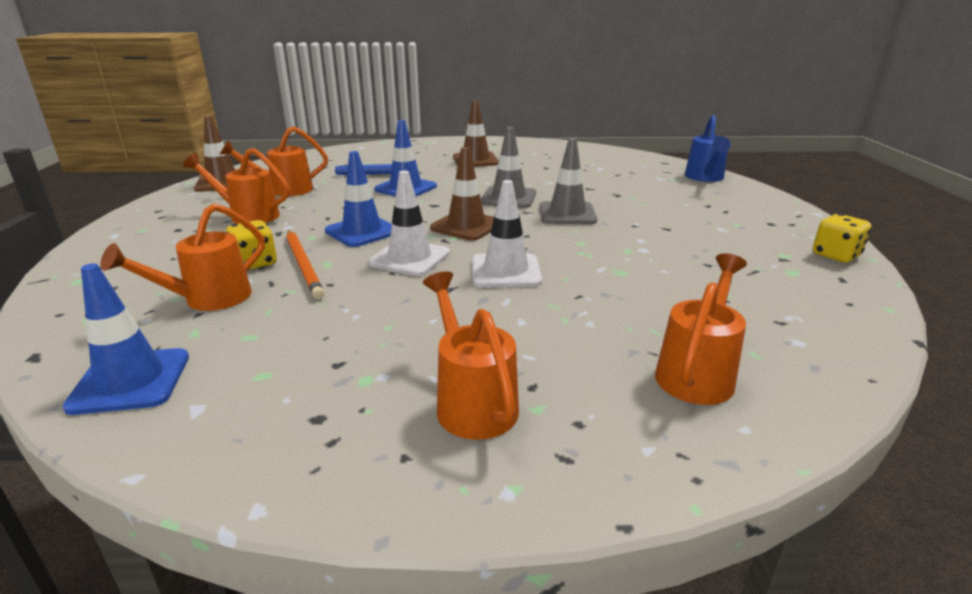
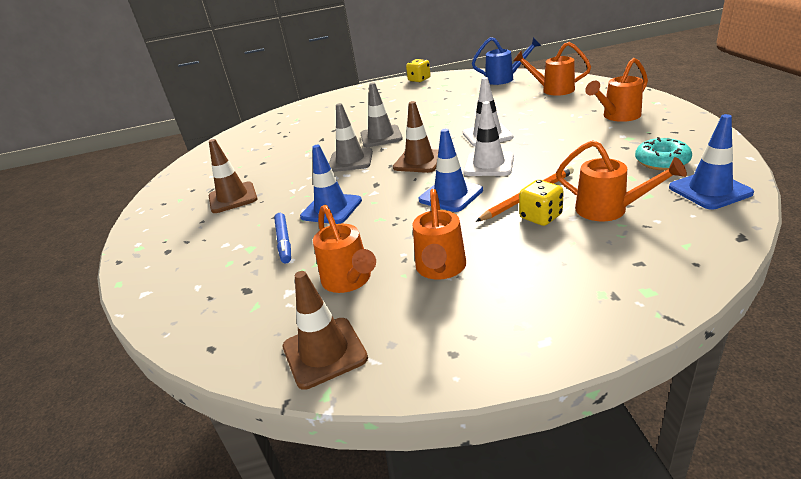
camera: 95 degrees left, 5 degrees up
blue watering can [685,115,730,182] -> blue watering can moved to [472,37,541,85]
none -> turquoise donut [635,137,692,171]

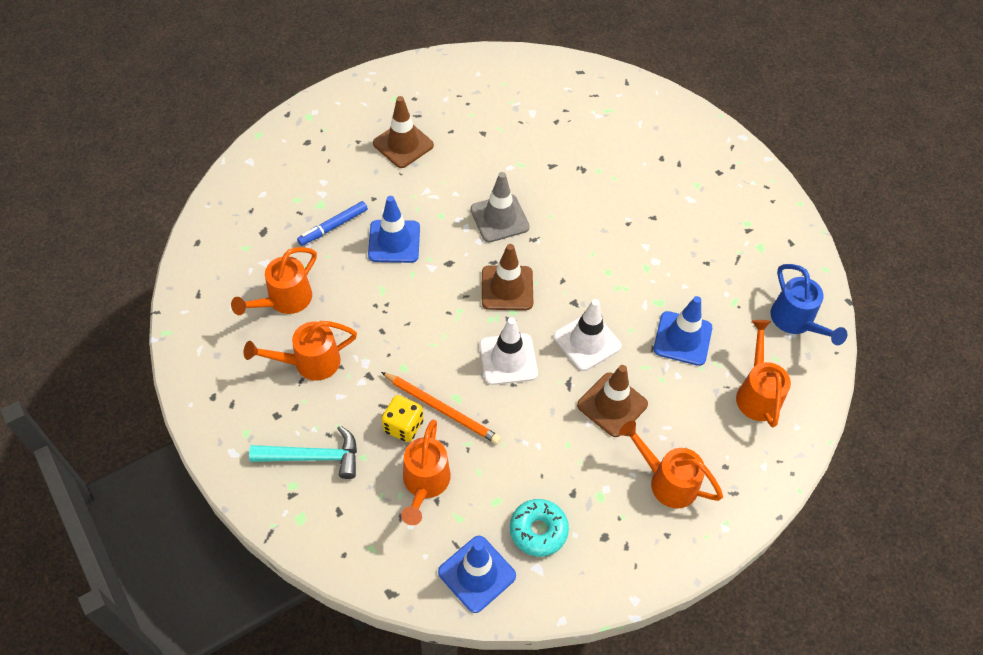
camera: 60 degrees right, 25 degrees up
brown traffic cone [283,271,368,390] -> brown traffic cone moved to [577,365,648,437]
grey traffic cone [360,82,403,147] -> none
yellow dice [406,59,431,82] -> none
blue traffic cone [419,129,483,212] -> blue traffic cone moved to [653,296,712,366]
none -> turquoise hammer [249,425,357,479]

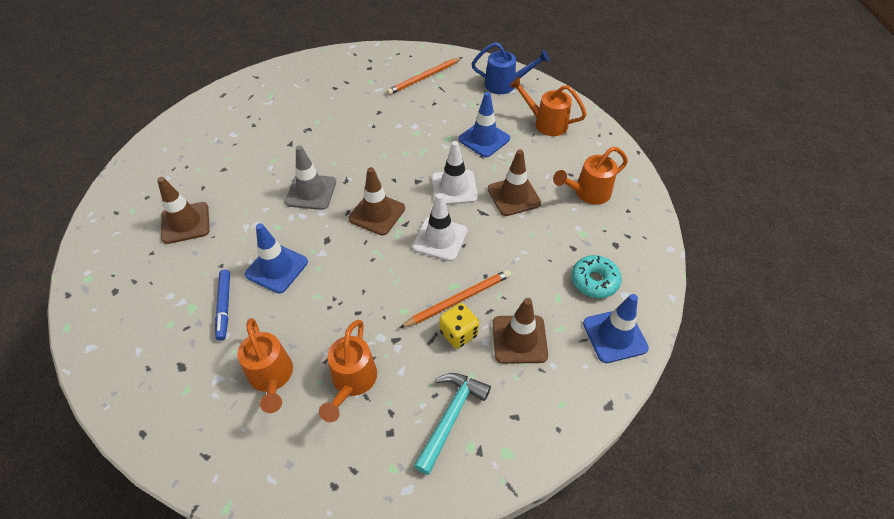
camera: 60 degrees left, 5 degrees down
orange watering can [401,420,451,525] -> brown traffic cone [493,298,548,364]
none -> orange pencil [387,57,462,95]

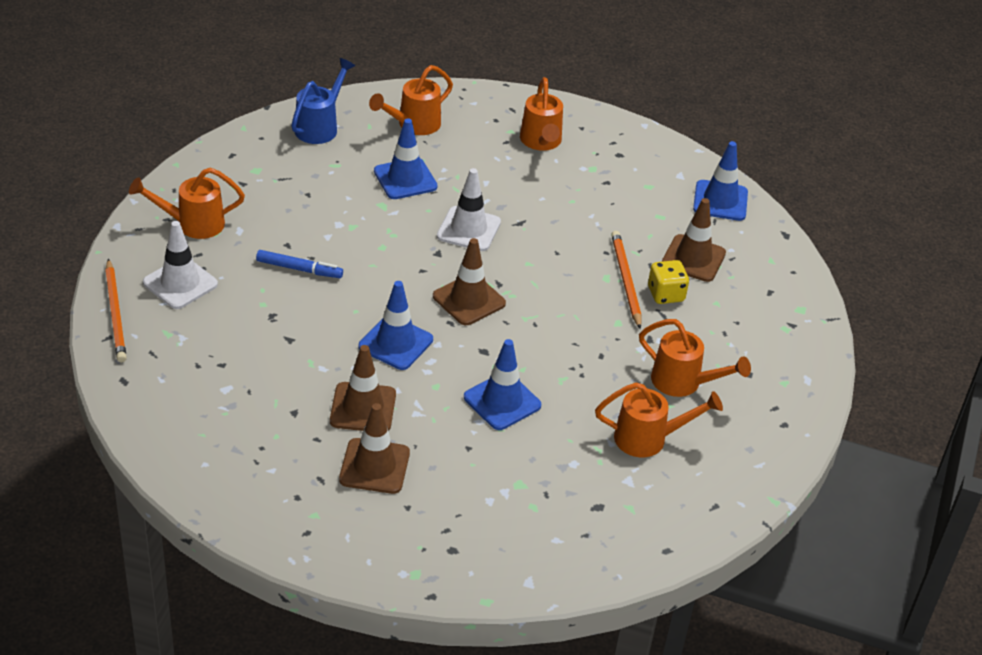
camera: 70 degrees left, 10 degrees down
blue marker [215,270,230,341] -> blue marker moved to [256,250,343,278]
grey traffic cone [285,145,336,210] -> blue traffic cone [359,281,433,370]
orange pencil [387,57,462,95] -> orange pencil moved to [105,259,127,362]
white traffic cone [412,193,468,261] -> white traffic cone moved to [143,221,218,309]
turquoise hammer [414,373,491,475] -> none
brown traffic cone [488,150,541,216] -> brown traffic cone moved to [330,345,396,431]
turquoise donut [571,255,622,298] -> none
none -> orange watering can [129,168,245,239]

